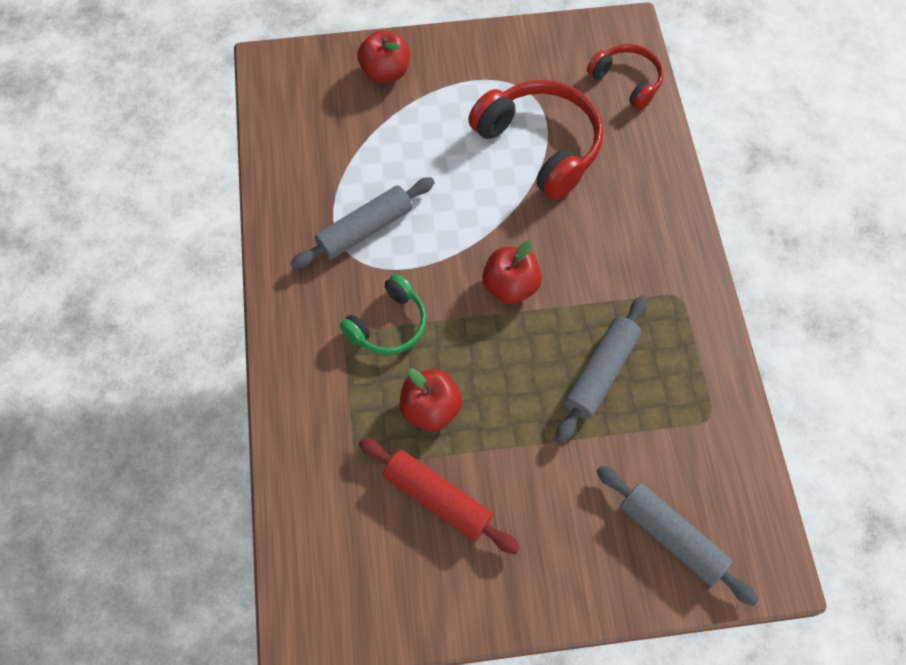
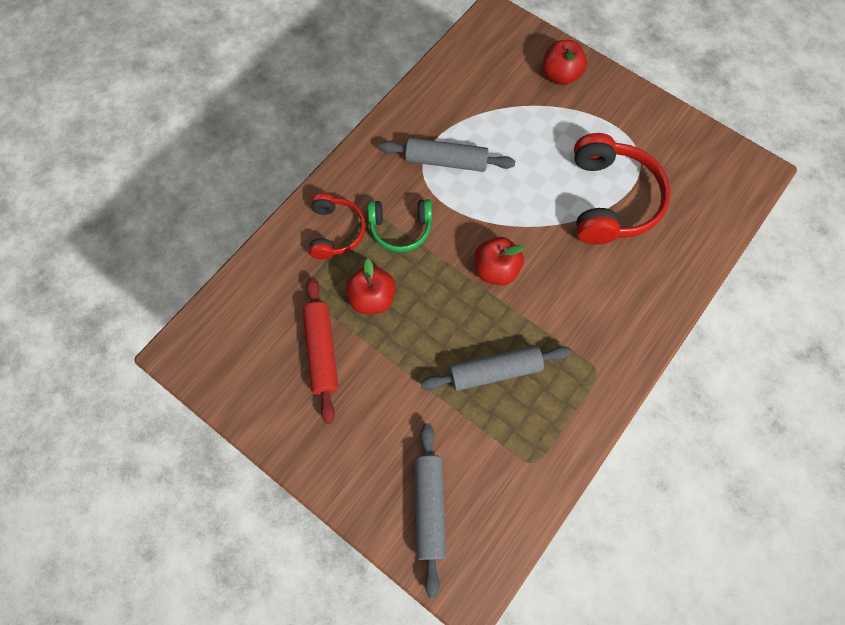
camera: 45 degrees right, 5 degrees up
red headphones [587,44,664,110] -> red headphones moved to [309,193,366,259]

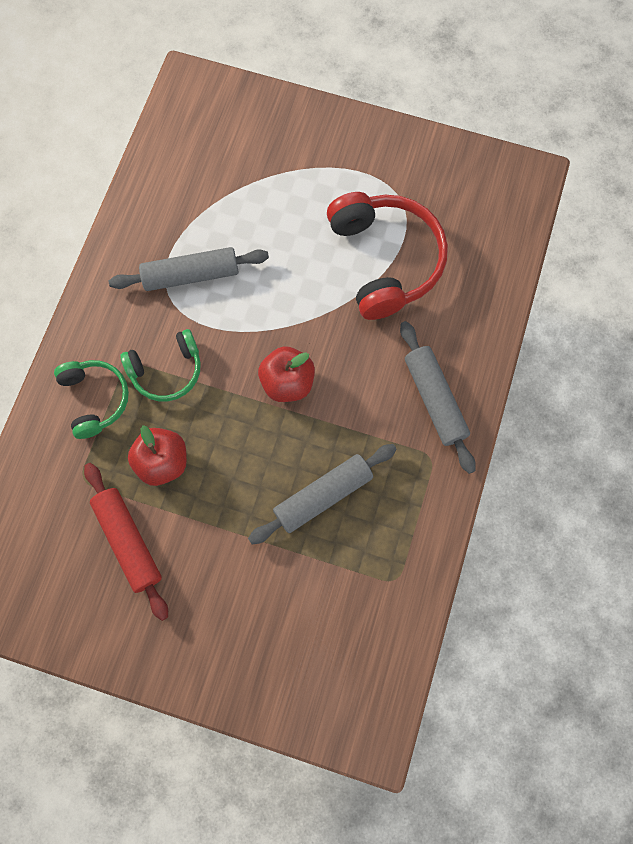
camera: 20 degrees left, 5 degrees up
red headphones [309,193,366,259] -> green headphones [54,360,129,439]
grey rolling pin [414,423,446,597] -> grey rolling pin moved to [400,321,476,474]
red apple [542,40,587,85] -> none

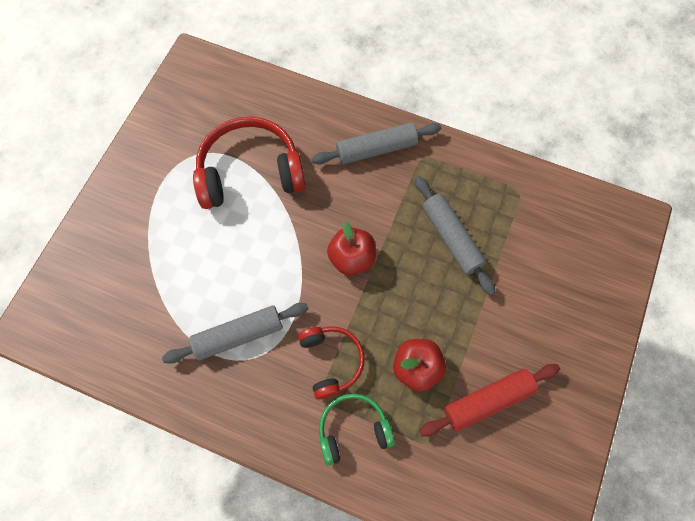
camera: 85 degrees left, 5 degrees down
grey rolling pin [109,247,269,291] -> grey rolling pin turned 75 degrees clockwise [162,303,309,364]
green headphones [121,329,201,402] -> red headphones [298,326,365,400]

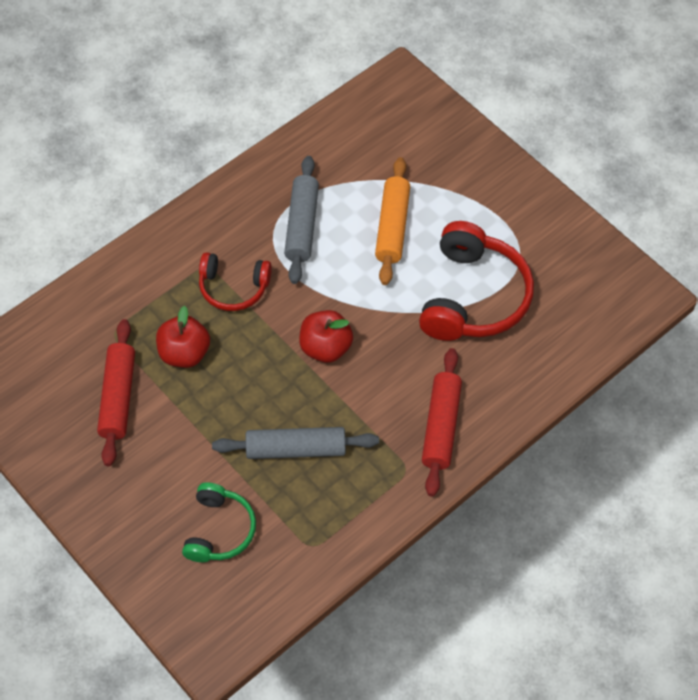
camera: 115 degrees right, 10 degrees down
grey rolling pin [311,123,441,165] -> red rolling pin [422,348,462,496]
green headphones [319,393,395,466] -> green headphones moved to [182,483,256,562]
none -> orange rolling pin [375,157,410,285]

